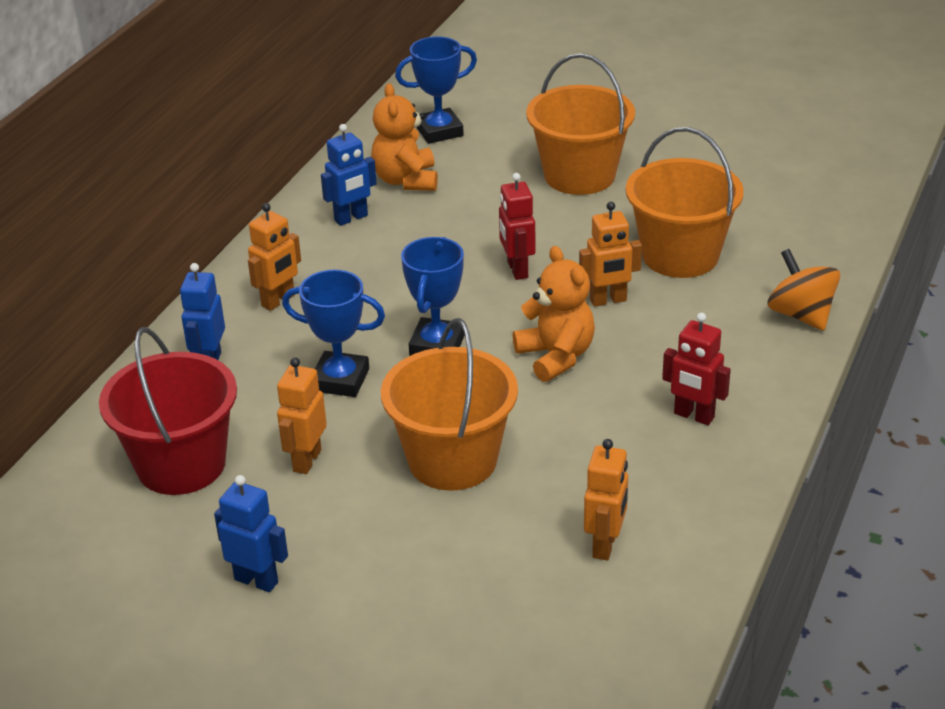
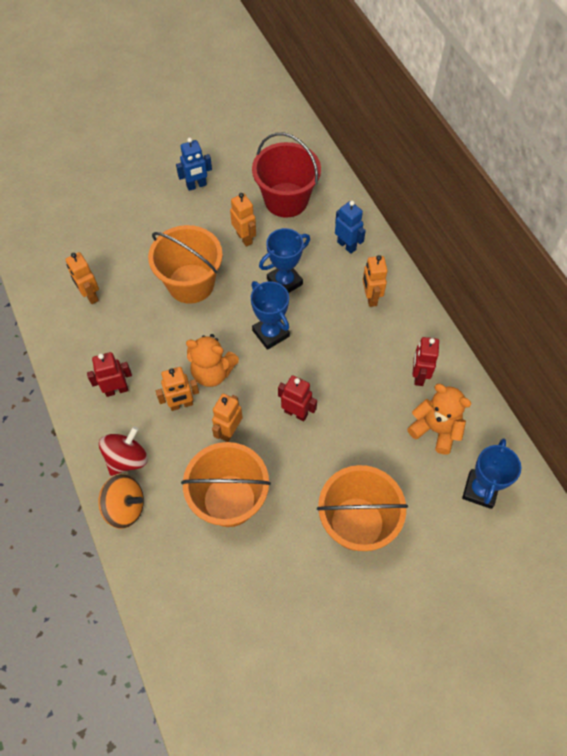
camera: 130 degrees right, 25 degrees up
blue robot [321,124,377,226] -> red robot [412,337,439,386]
none -> red spinning top [99,426,148,476]
none -> orange robot [156,367,199,411]

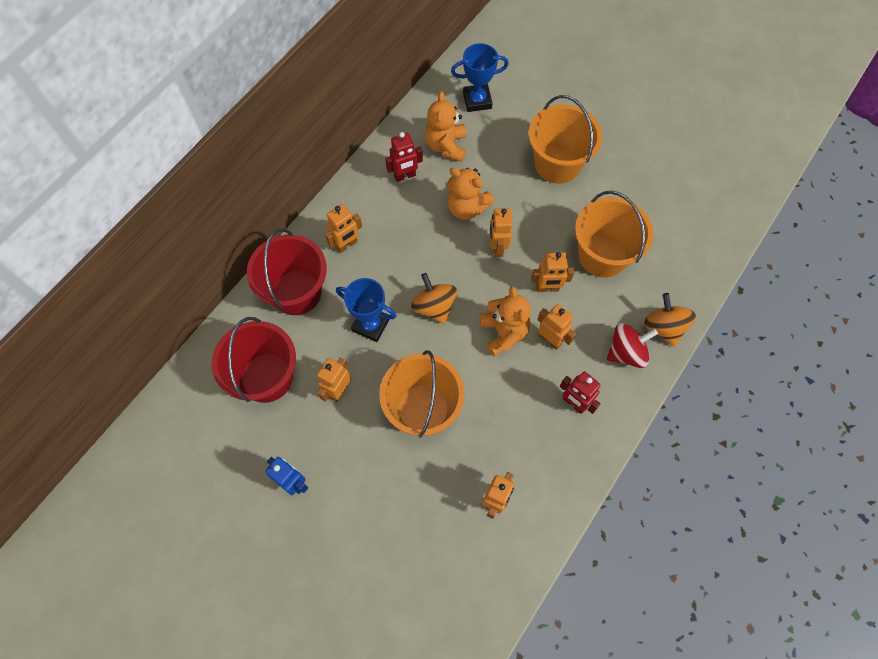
camera: 120 degrees left, 5 degrees up
red spinning top [99,426,148,476] -> red spinning top turned 150 degrees clockwise [607,323,658,368]
blue trophy [251,281,290,350] -> orange spinning top [411,273,457,324]
red robot [278,375,317,422] -> orange robot [490,208,512,257]
blue robot [335,201,366,254] -> red bucket [247,228,327,315]
none -> orange teddy bear [447,168,495,220]

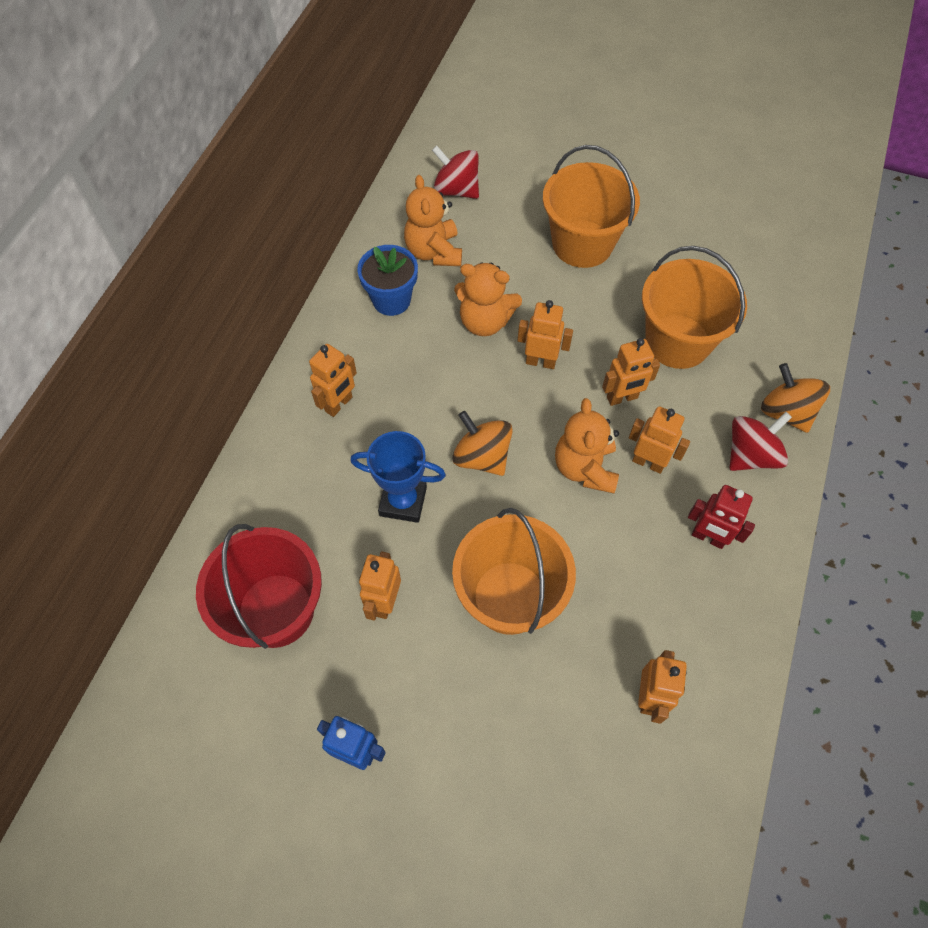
camera: 15 degrees left, 5 degrees down
red bucket [247,228,327,315] -> none
red robot [385,132,423,182] -> blue flower pot [357,245,418,316]
blue trophy [451,43,509,112] -> red spinning top [432,145,479,199]
orange teddy bear [480,286,531,356] -> orange teddy bear turned 150 degrees counterclockwise [555,398,619,493]
orange robot [490,208,512,257] -> orange robot turned 120 degrees clockwise [517,300,573,369]

